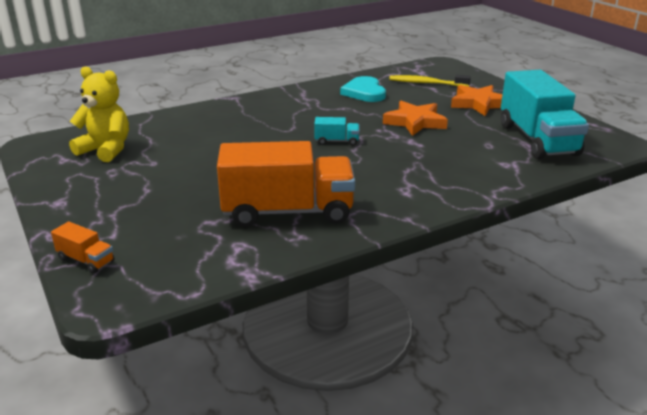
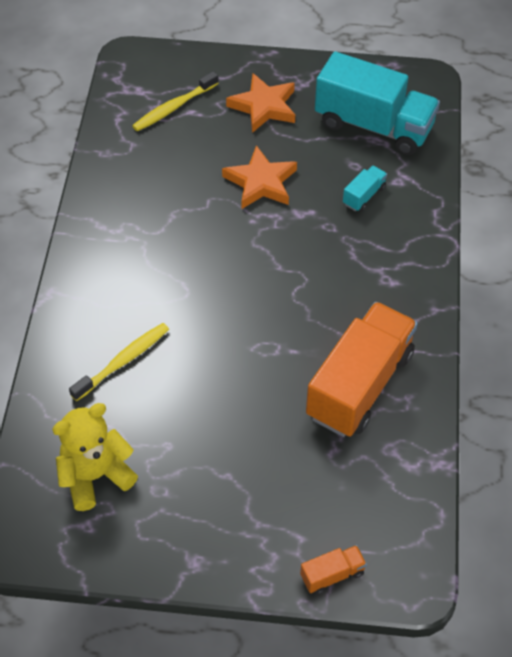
camera: 55 degrees left, 25 degrees up
turquoise truck [314,117,359,146] -> turquoise truck moved to [343,165,387,211]
turquoise heart [340,76,386,102] -> none
none -> yellow toothbrush [69,323,169,401]

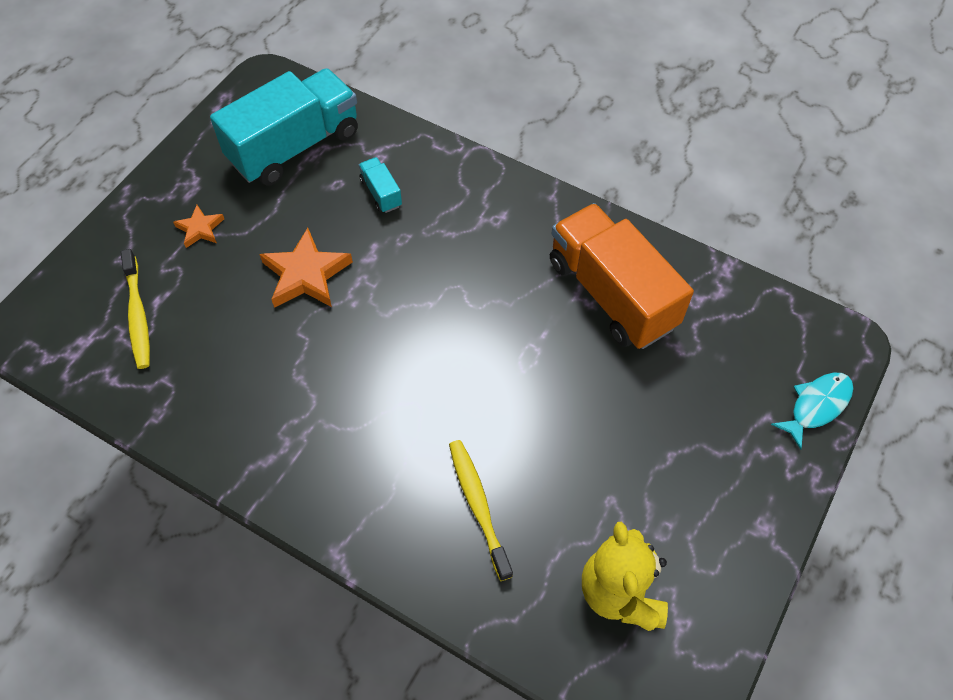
camera: 65 degrees left, 5 degrees up
orange star [226,73,295,133] -> orange star [173,205,224,248], size x0.56
orange truck [300,545,367,595] -> turquoise fish [771,372,854,450]

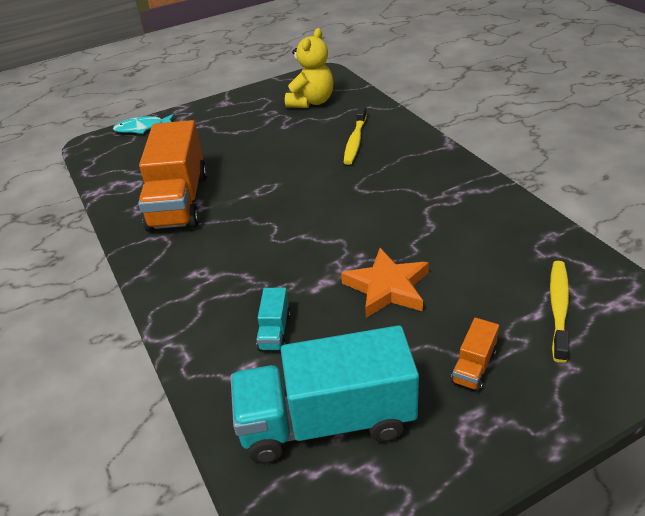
camera: 145 degrees left, 20 degrees down
orange star [173,205,224,248] -> orange truck [451,318,499,392]

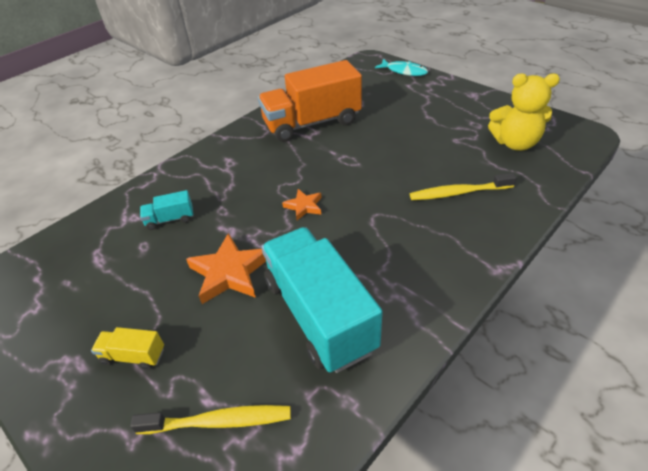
camera: 70 degrees right, 5 degrees up
turquoise fish [113,114,174,134] -> turquoise fish turned 150 degrees clockwise [375,59,428,76]
turquoise truck [231,325,419,464] -> turquoise truck moved to [261,227,383,373]
orange truck [451,318,499,392] -> yellow truck [91,327,164,370]
none -> orange star [282,189,322,220]

